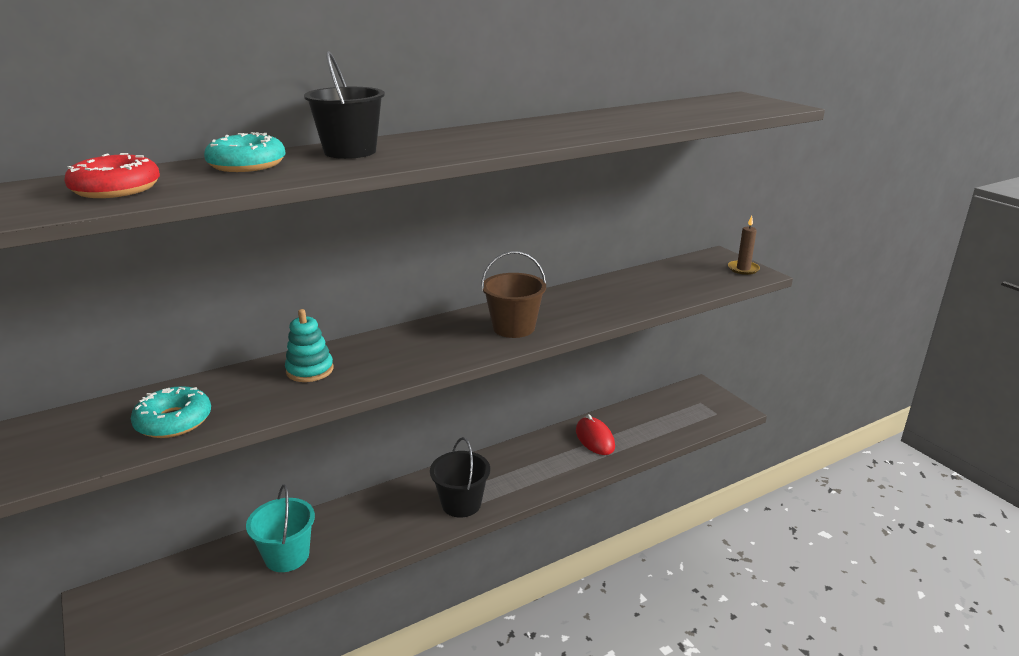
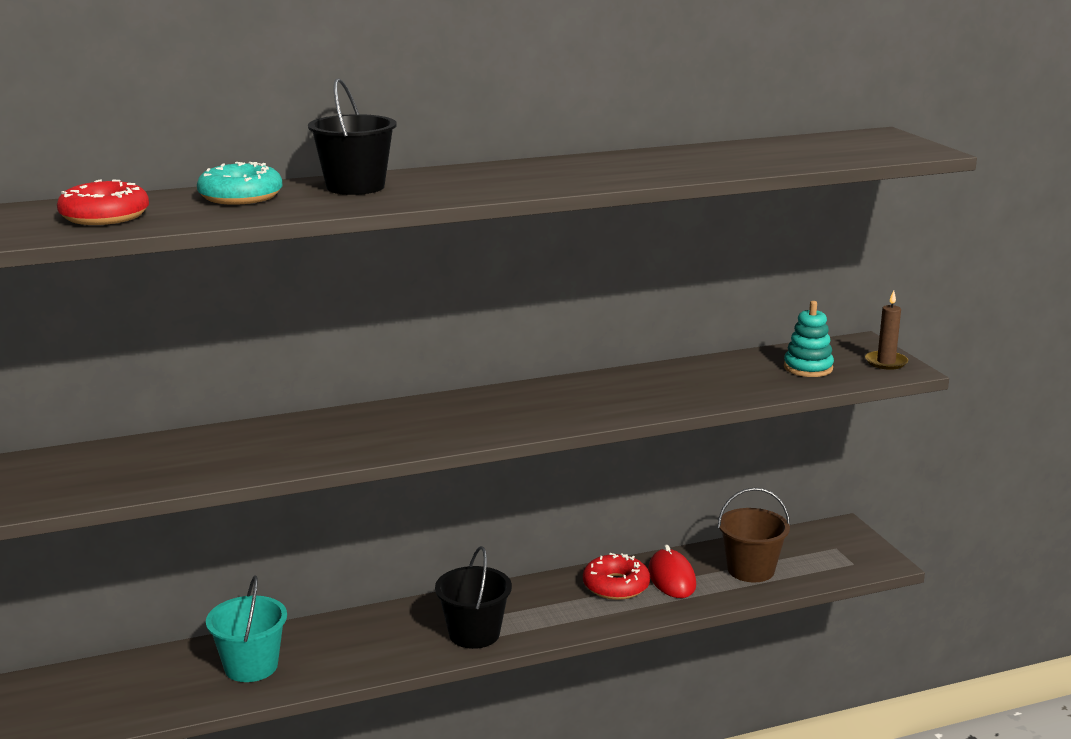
camera: 10 degrees right, 5 degrees down
turquoise donut [131,386,211,438] -> none
turquoise stacking toy [285,309,333,382] -> turquoise stacking toy moved to [784,301,834,377]
brown bucket [481,251,546,338] -> brown bucket moved to [718,488,790,582]
none -> red donut [583,553,650,600]

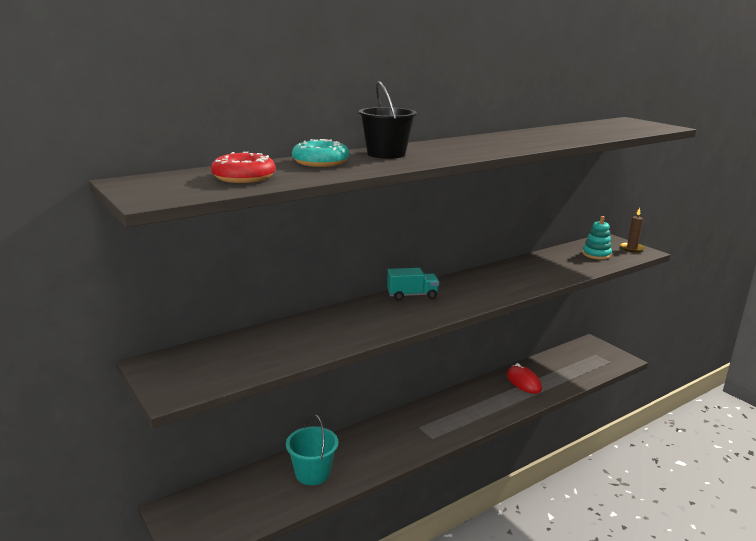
camera: 15 degrees left, 0 degrees up
black bucket [435,546,512,649] -> none
red donut [583,553,650,600] -> none
brown bucket [718,488,790,582] -> none
none -> turquoise truck [387,268,439,300]

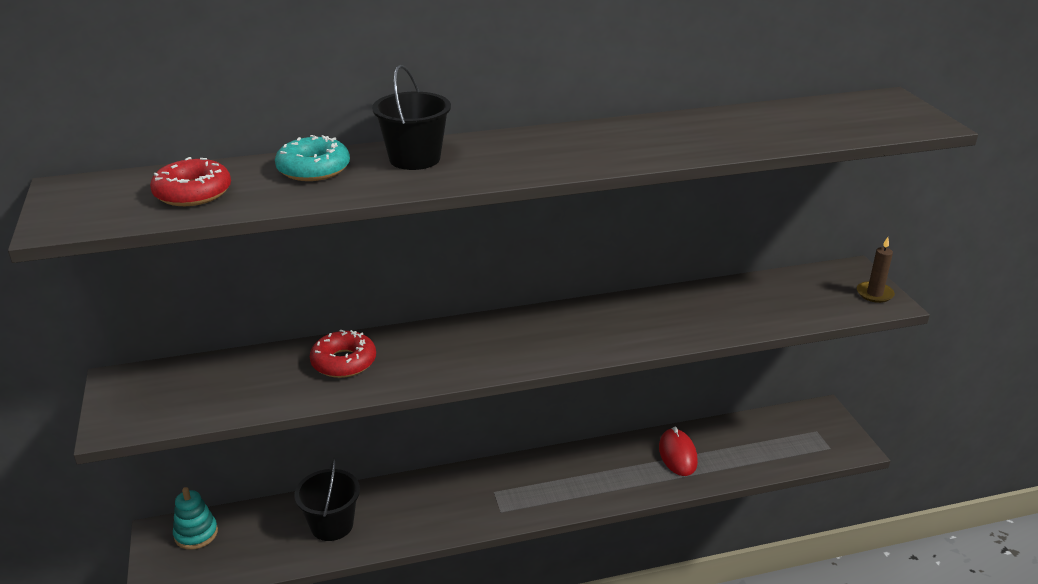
camera: 20 degrees right, 10 degrees up
turquoise bucket [286,414,339,485] -> black bucket [294,458,360,541]
turquoise truck [387,268,439,300] -> none
turquoise stacking toy [582,216,612,260] -> turquoise stacking toy moved to [173,487,218,550]
none -> red donut [310,330,376,378]

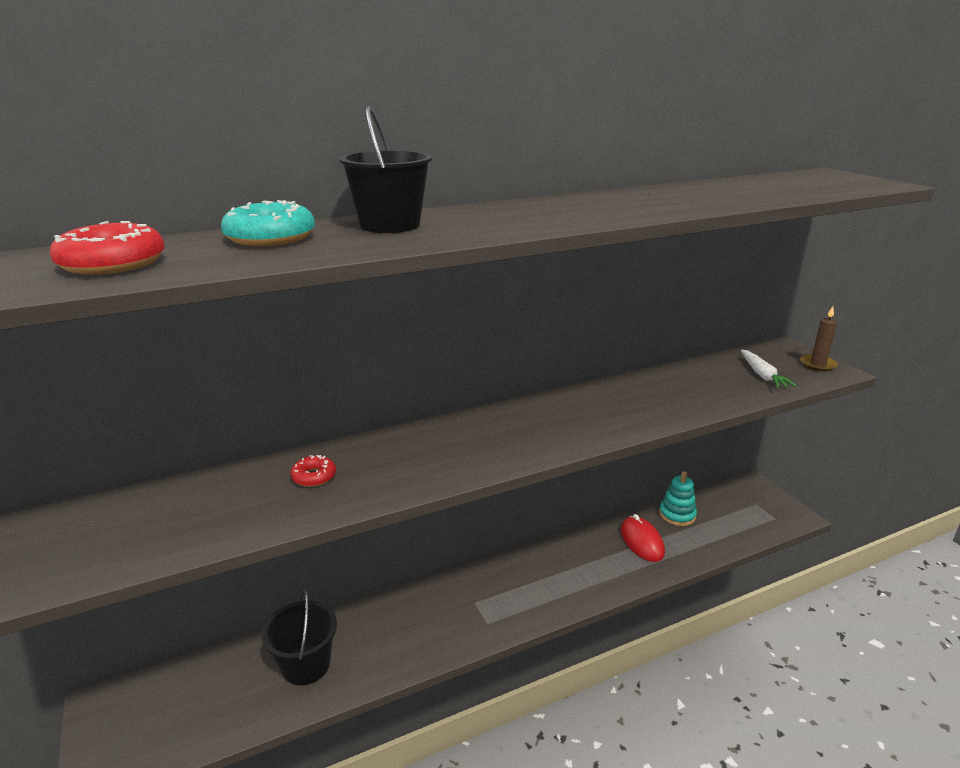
camera: 10 degrees left, 5 degrees down
turquoise stacking toy [173,487,218,550] -> turquoise stacking toy moved to [659,471,697,526]
red donut [310,330,376,378] -> red donut [291,455,336,487], size x0.59
none -> white carrot [741,350,797,388]

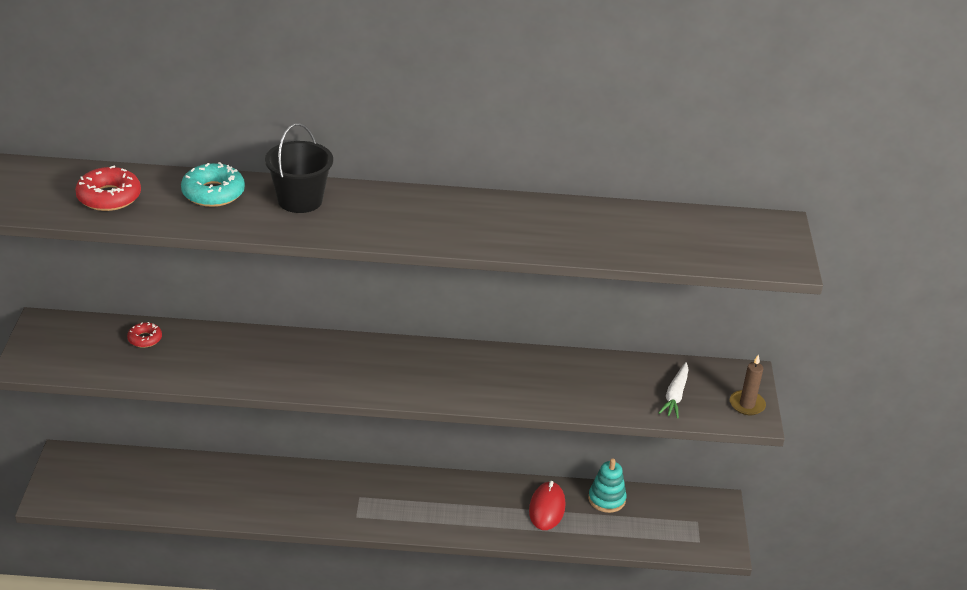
camera: 25 degrees right, 10 degrees up
black bucket [262,588,337,685] -> none
red donut [291,455,336,487] -> red donut moved to [127,322,162,348]

